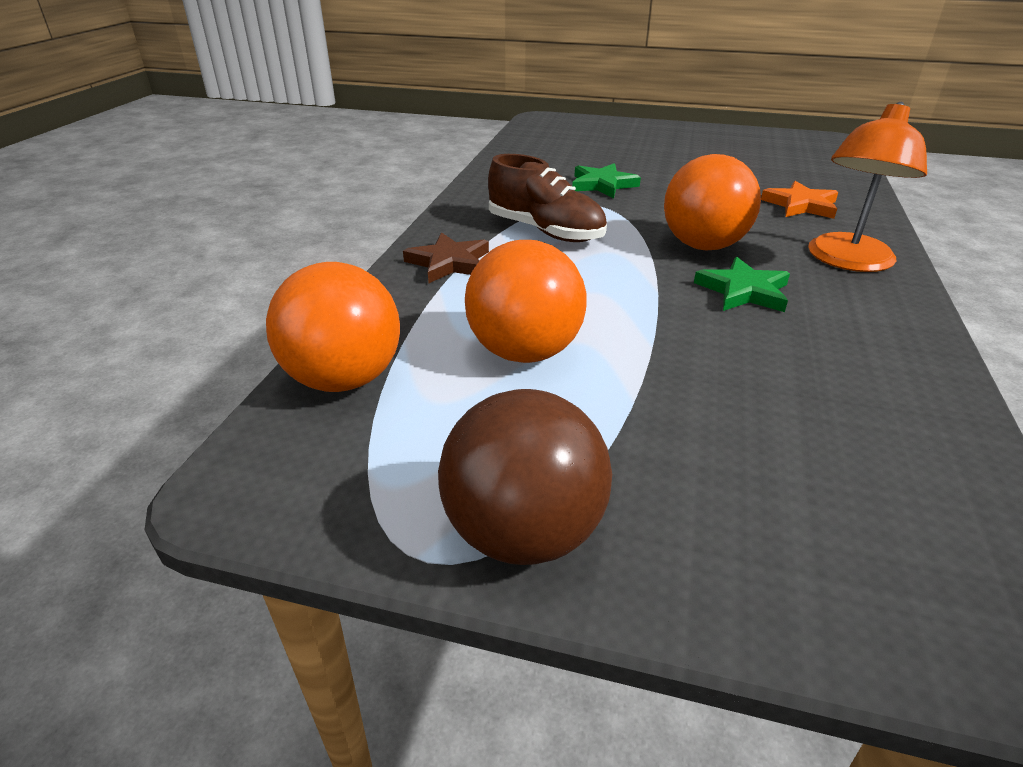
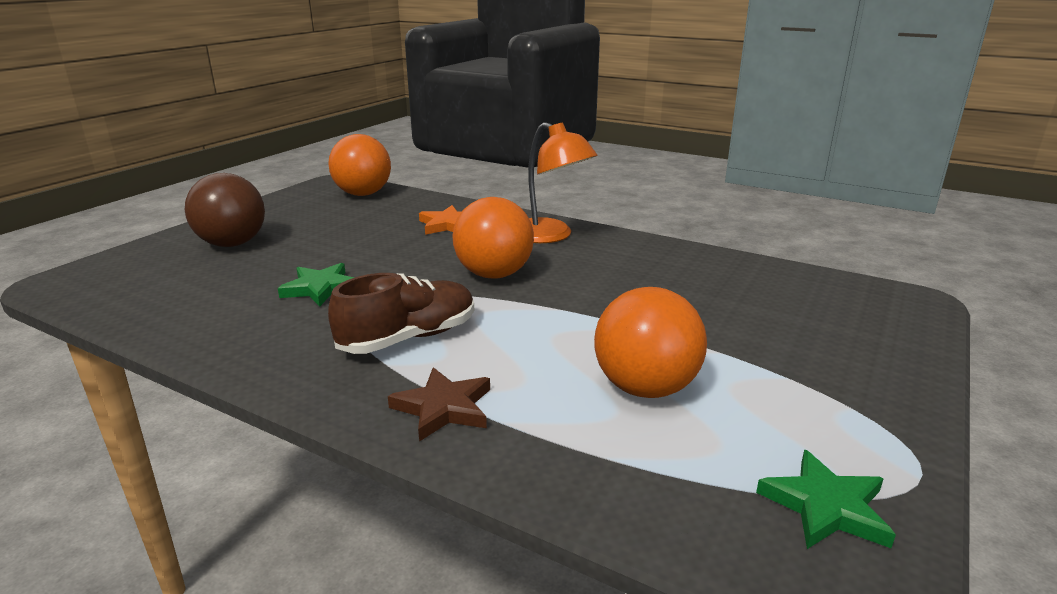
camera: 75 degrees left, 10 degrees down
orange ball [266,262,400,392] -> orange ball moved to [328,134,391,196]
brown ball [438,389,612,565] -> brown ball moved to [185,173,265,247]
green star [694,257,790,312] -> green star moved to [756,450,896,549]

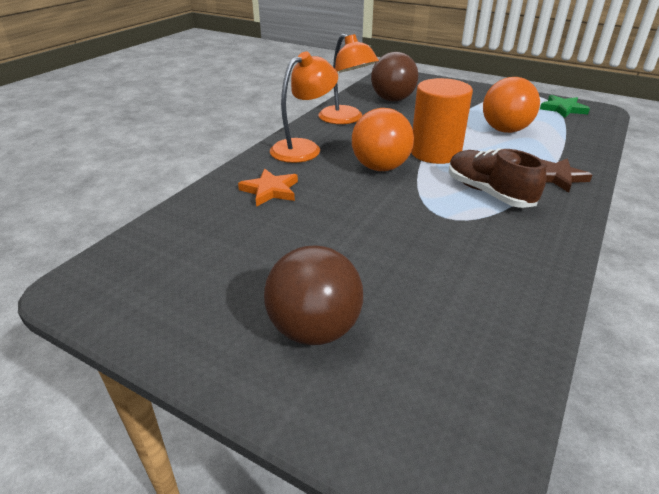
camera: 90 degrees left, 10 degrees up
green star [278,263,354,307] -> none
orange ball [328,134,391,196] -> none
none -> orange lamp [318,33,379,124]
none -> brown ball [371,52,418,102]
none -> orange cylinder [411,78,473,164]

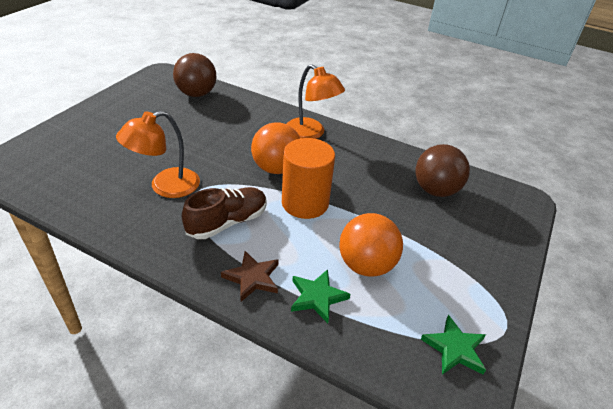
camera: 85 degrees right, 5 degrees up
orange star [238,169,298,207] -> none
brown ball [264,245,363,345] -> brown ball moved to [173,53,217,97]
orange lamp [318,33,379,124] -> orange lamp moved to [116,111,200,198]
none -> green star [291,269,350,323]

